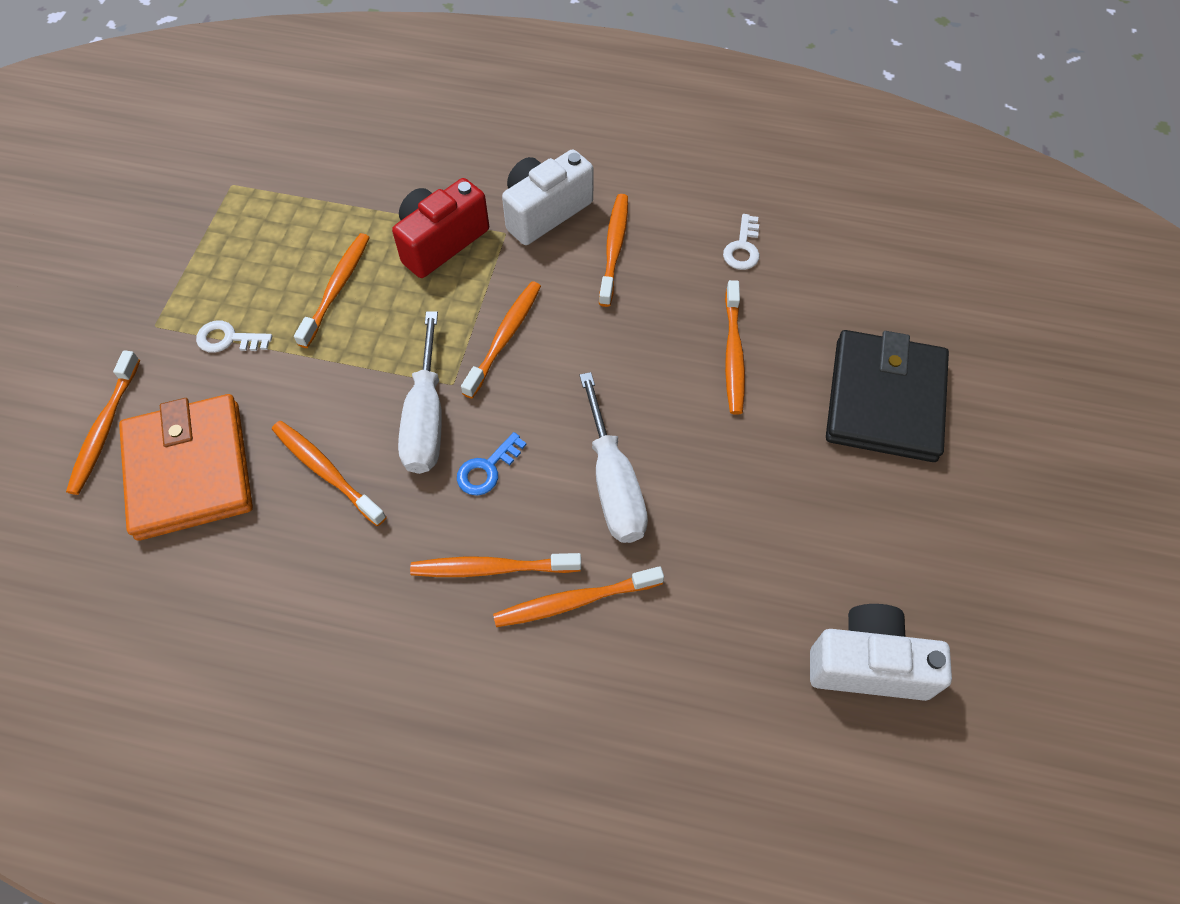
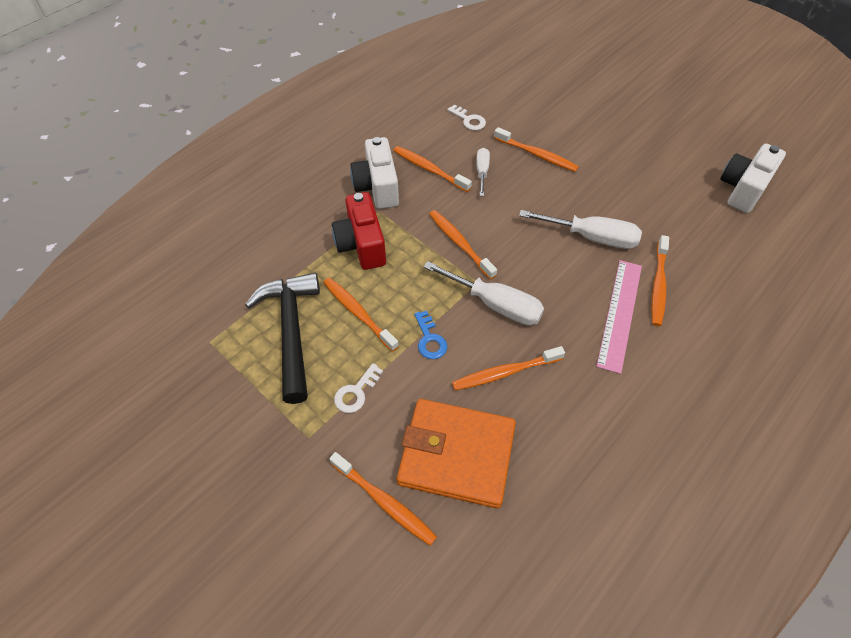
camera: 60 degrees left, 5 degrees down
orange toothbrush [410,553,581,577] -> pink ruler [596,260,642,374]
blue key [457,432,527,495] -> blue key moved to [414,311,447,359]
black wallet [826,330,949,462] -> none
none -> black hammer [245,273,320,404]
none -> white screwdriver [476,148,490,196]

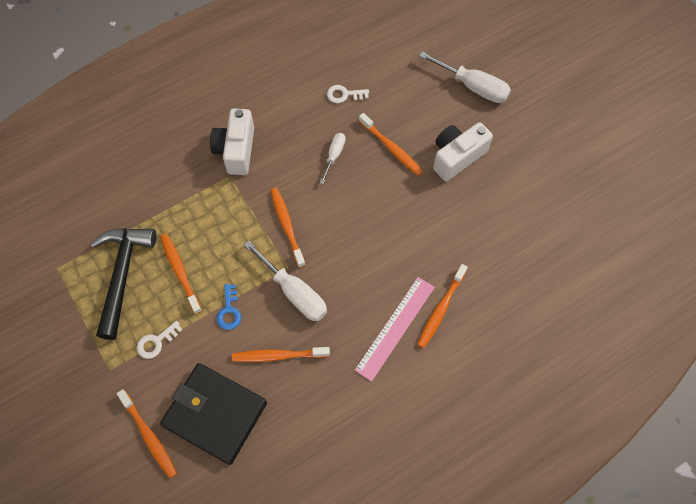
camera: 15 degrees right, 10 degrees up
red camera [332,192,386,270] -> none
orange toothbrush [393,146,472,192] -> none
orange wallet [397,399,516,508] -> black wallet [160,363,267,465]
white key [447,105,486,130] -> white key turned 120 degrees clockwise [327,85,369,103]
white screwdriver [519,210,642,249] -> white screwdriver moved to [419,51,511,103]
white camera [720,144,786,213] -> white camera moved to [433,122,493,181]

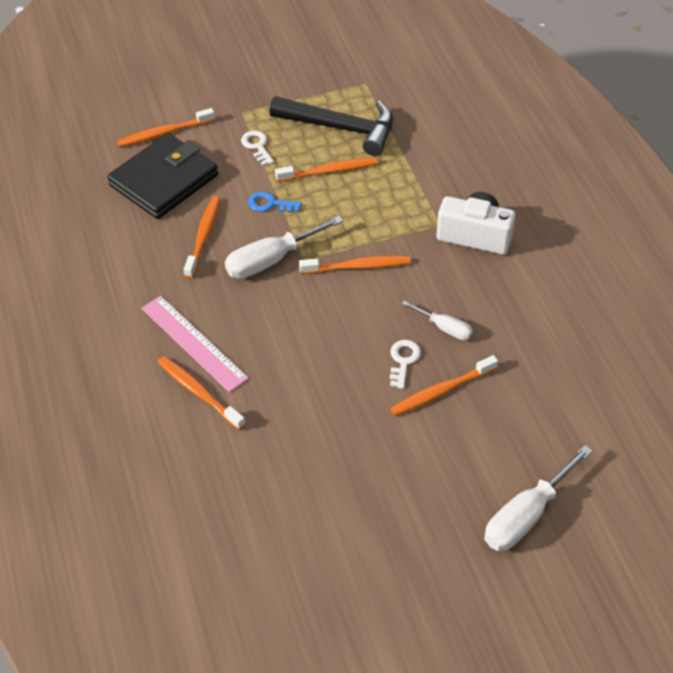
camera: 105 degrees right, 15 degrees down
white key [327,85,369,103] -> white key moved to [390,340,421,389]
white camera [433,122,493,181] -> none

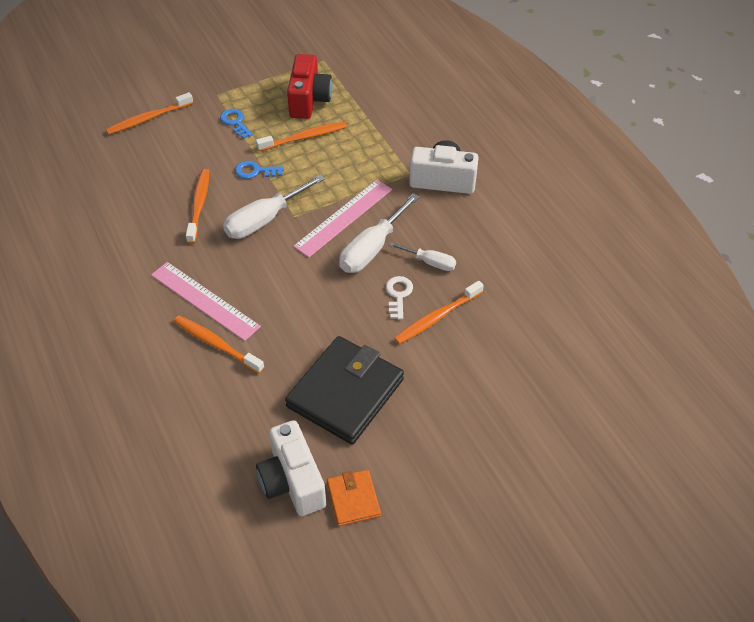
camera: 10 degrees left, 0 degrees up
black wallet [107,133,218,219] -> black wallet moved to [285,336,404,444]
white key [241,130,274,166] -> blue key [220,109,253,139]
black hammer [270,96,393,156] -> red camera [287,54,332,119]
orange toothbrush [299,255,411,274] -> pink ruler [293,180,392,258]
white screwdriver [484,445,593,551] -> white screwdriver moved to [339,193,420,273]
none -> white camera [256,420,326,516]
none -> orange wallet [327,470,381,526]

